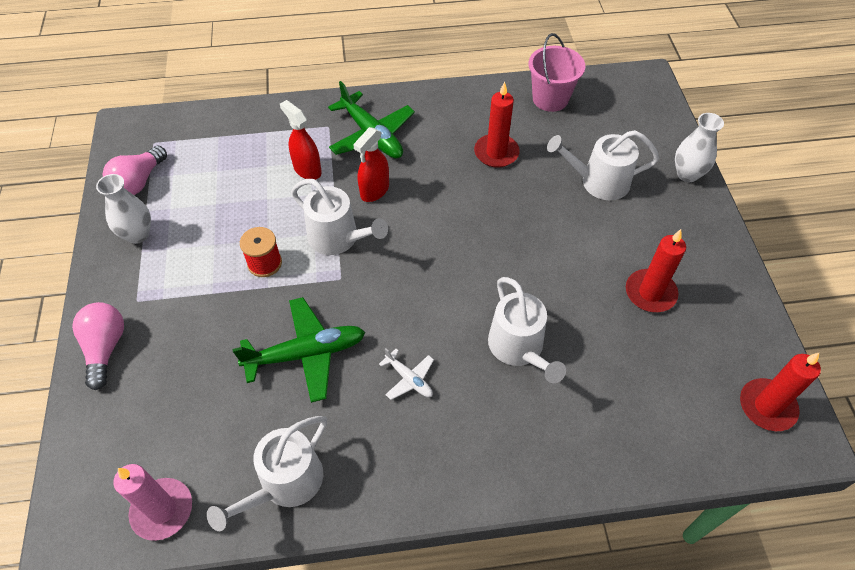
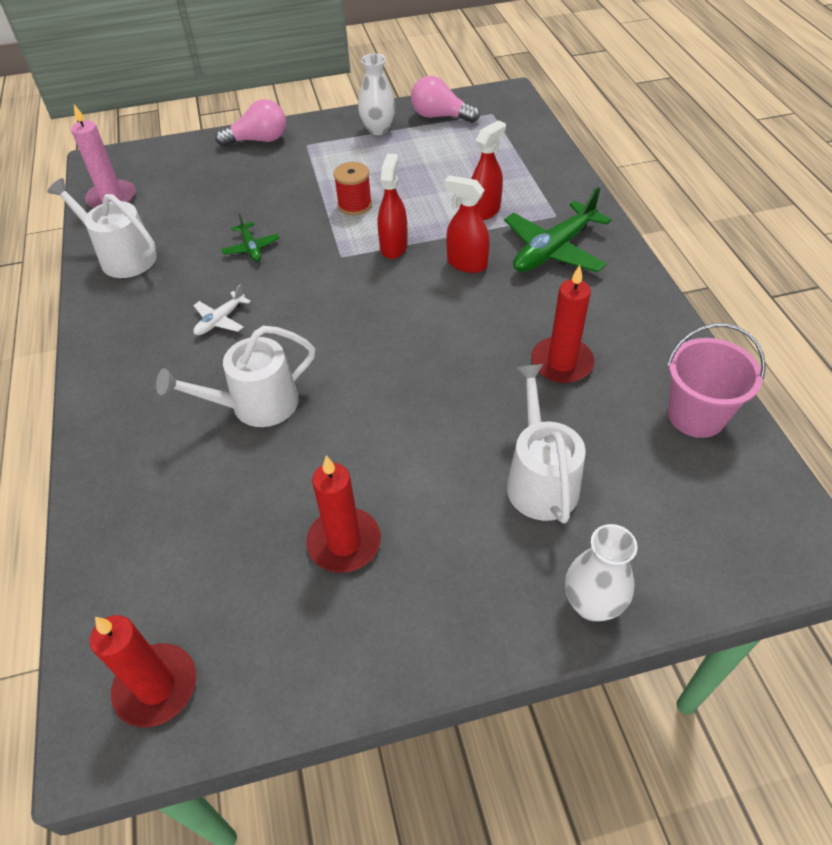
camera: 85 degrees right, 5 degrees down
green plane [232,297,365,403] -> green plane [221,213,279,262], size x0.51
white watering can [291,179,388,255] -> red spray bottle [378,154,408,259]

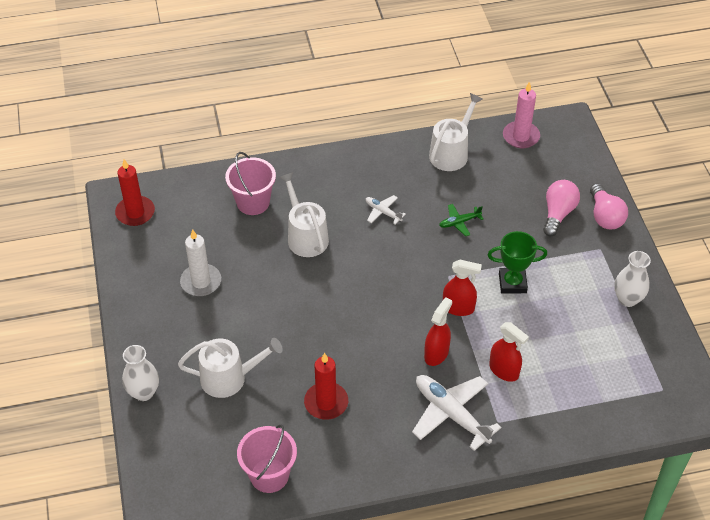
camera: 90 degrees right, 0 degrees up
red candle [306,456,381,573] -> white candle [180,229,221,296]
red spool [333,162,372,215] -> green trophy [487,231,547,294]
pink light bulb [411,76,480,123] -> pink light bulb moved to [543,180,580,237]
green plane [504,187,611,272] -> white plane [412,375,501,451]
none -> pink bucket [225,152,276,215]

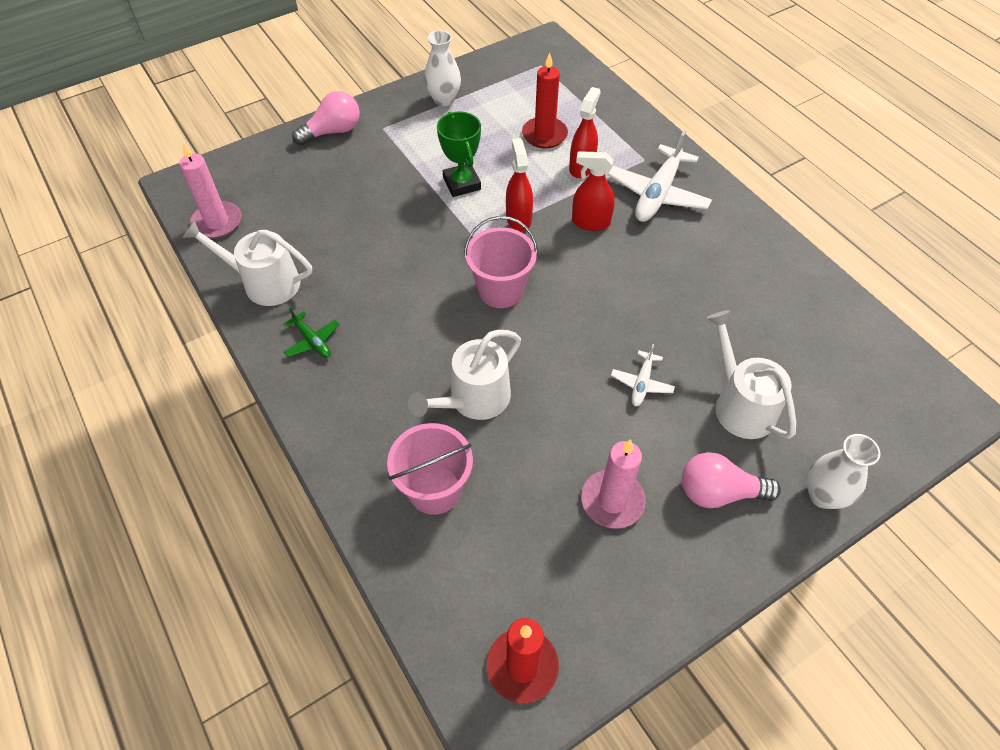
camera: 110 degrees left, 5 degrees up
white candle [180,229,221,296] -> pink candle [581,439,646,529]
pink bucket [237,424,297,493] -> pink bucket moved to [464,216,538,308]
red candle [304,353,348,420] -> red candle moved to [522,53,568,148]
white plane [366,195,406,225] -> white plane moved to [611,344,675,406]
green plane [439,204,483,236] -> green plane moved to [284,308,340,358]
pink light bulb [543,180,580,237] -> pink light bulb moved to [682,452,781,508]

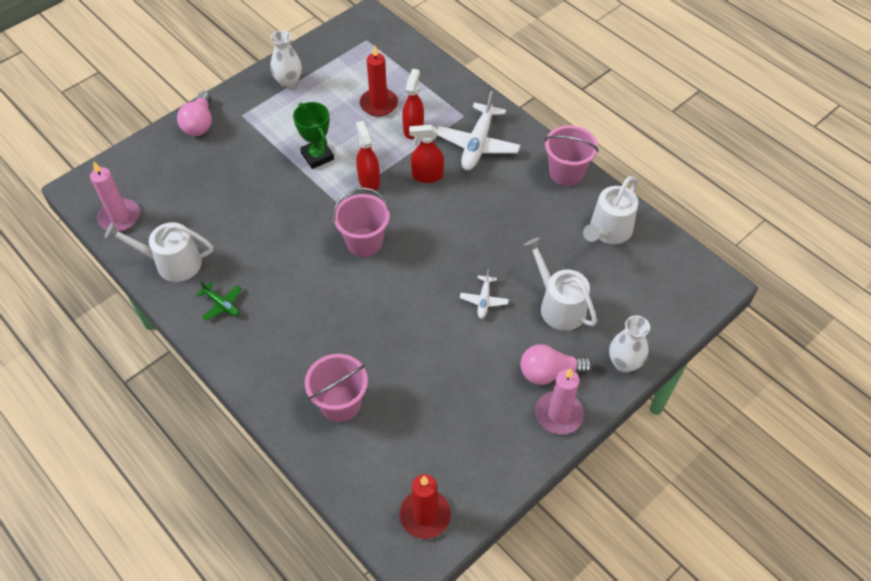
camera: 10 degrees left, 0 degrees up
pink light bulb [292,91,360,145] -> pink light bulb turned 135 degrees clockwise [177,91,212,136]
white watering can [408,330,521,420] -> white watering can moved to [583,176,638,244]
pink candle [581,439,646,529] -> pink candle moved to [535,368,584,434]
none -> pink bucket [544,125,599,186]

